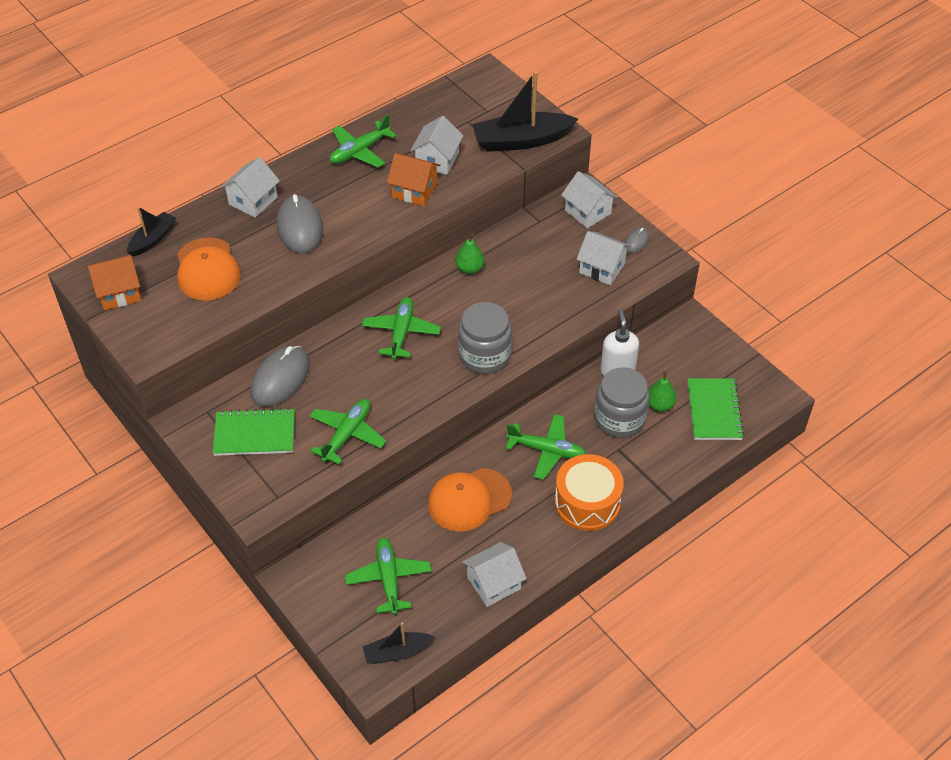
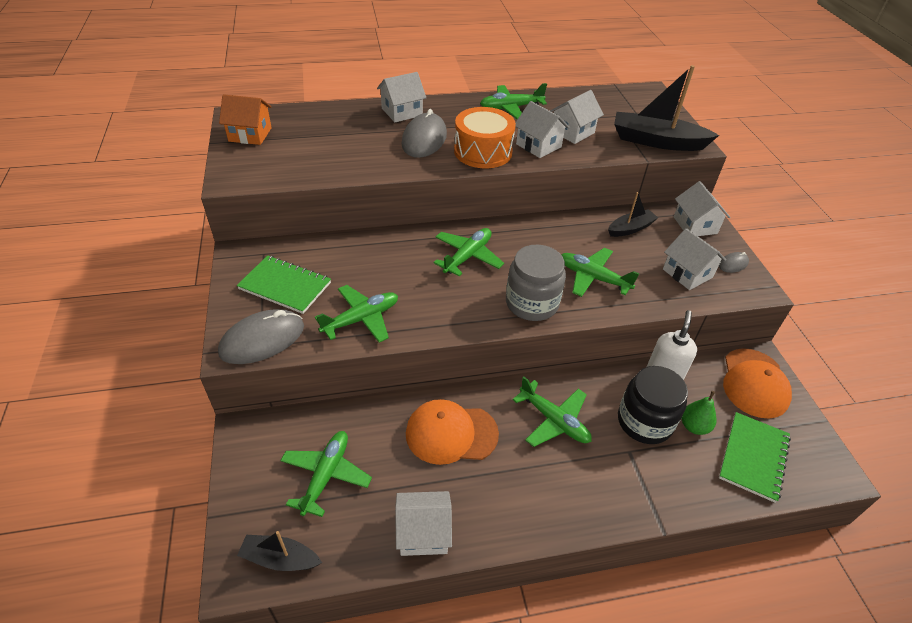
camera: 25 degrees right, 5 degrees down
black boat [127,207,176,257] -> black boat moved to [608,192,658,237]
orange cap [177,237,241,301] -> orange cap moved to [723,348,792,418]
grey mouse [250,346,310,407] -> grey mouse moved to [218,309,304,364]
orange house [387,153,440,206] -> white house [515,101,570,158]
green pear [455,234,484,274] -> none
orange drum [555,454,624,531] -> orange drum moved to [454,107,516,168]
grey jar [594,367,650,438] -> black jar [618,366,688,444]
none -> green plane [561,248,639,297]

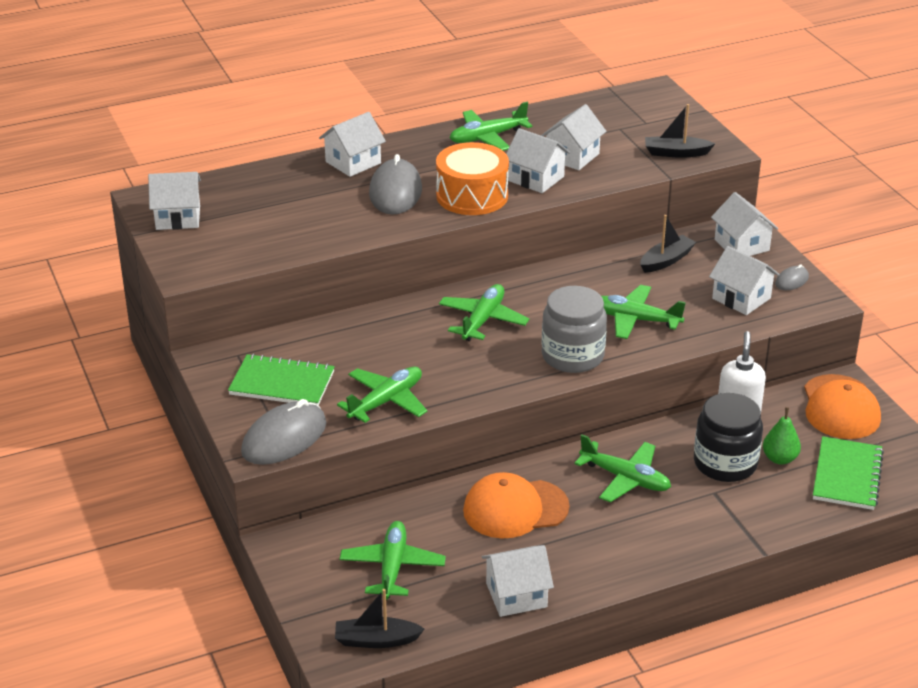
camera: 10 degrees left, 10 degrees down
orange house [219,94,272,145] -> white house [148,172,201,230]
black boat [614,65,719,151] -> black boat [645,104,715,158], size x0.56

